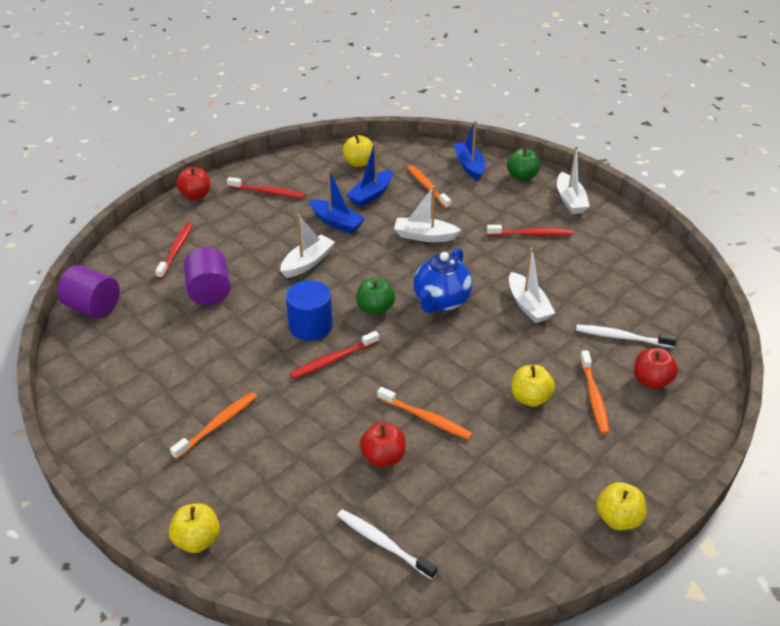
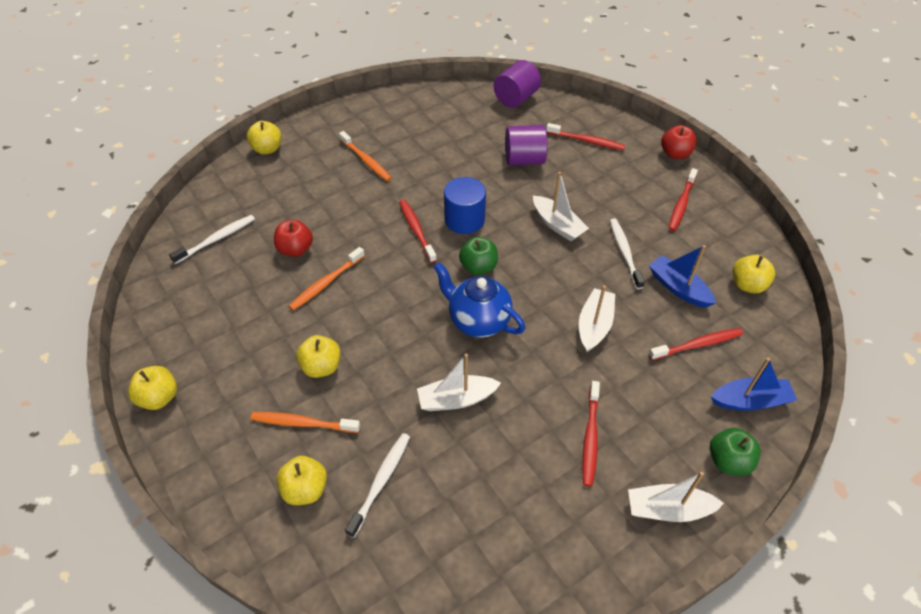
camera: 100 degrees right, 10 degrees up
blue boat [309,169,365,233] -> white toothbrush [610,218,645,289]
orange toothbrush [407,165,451,209] -> red toothbrush [649,328,743,360]
red apple [634,348,678,389] -> yellow apple [276,456,327,505]

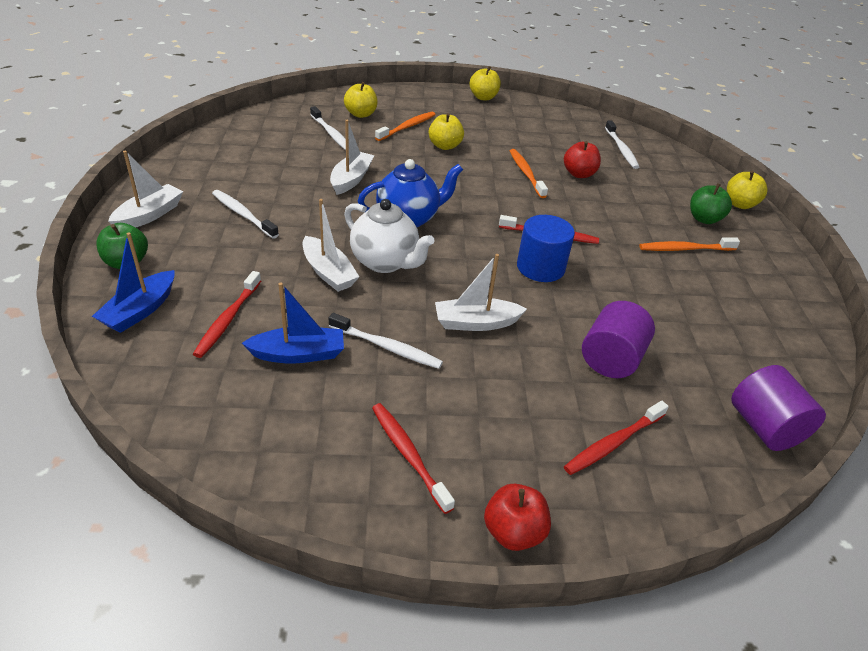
camera: 120 degrees right, 10 degrees down
green apple [459,237,498,275] -> green apple moved to [690,183,732,224]
red toothbrush [582,381,600,487] -> white toothbrush [212,190,279,239]
yellow apple [733,255,775,293] -> none
none -> white teapot [344,199,435,273]

